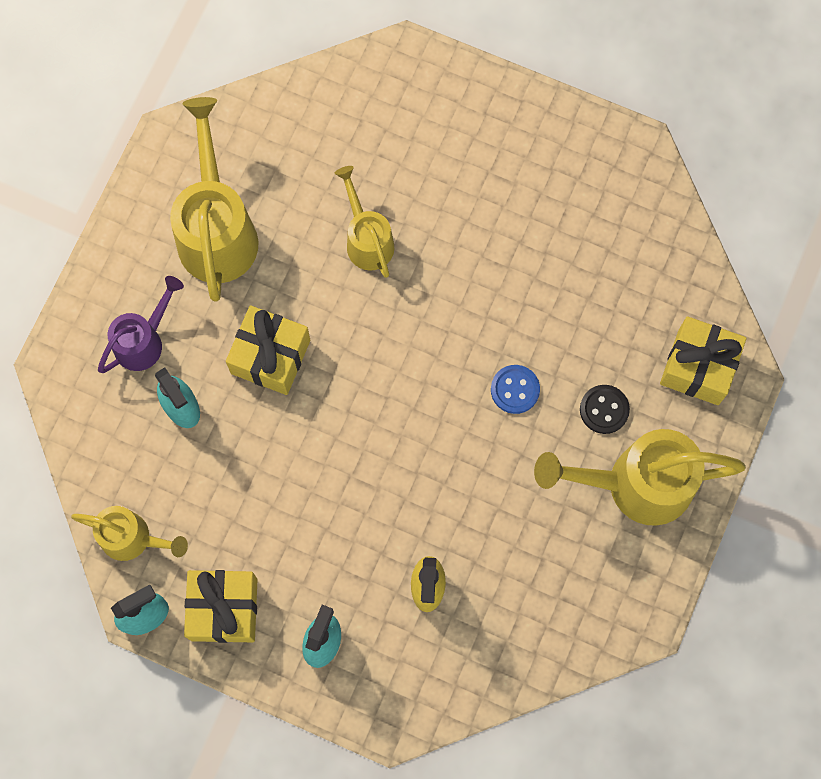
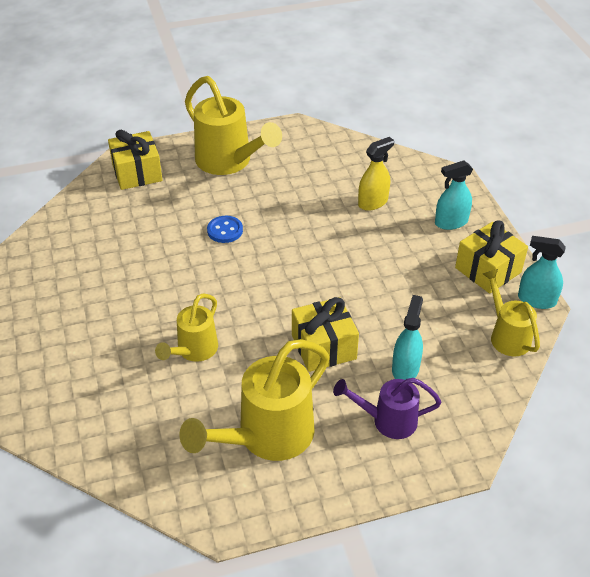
camera: 130 degrees left, 30 degrees down
black button [580,385,630,434] -> none

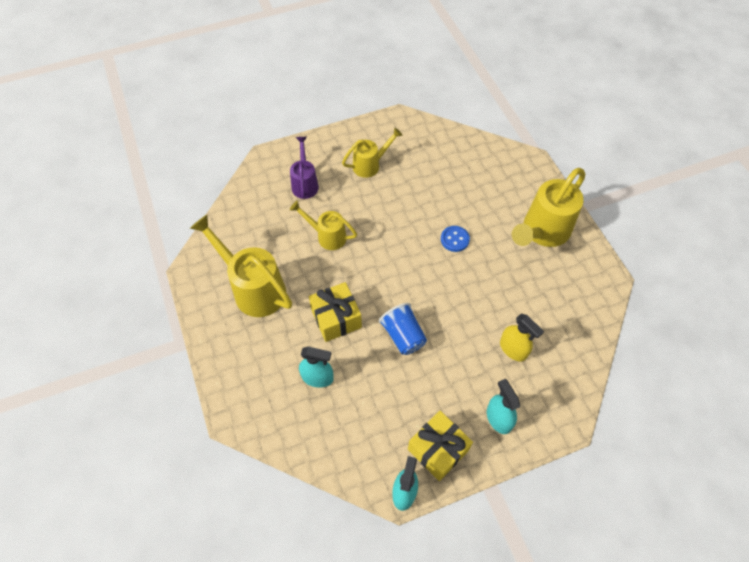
camera: 85 degrees right, 15 degrees up
yellow gift [108,130,162,190] -> none
purple watering can [333,378,441,439] -> purple watering can moved to [290,137,319,199]
yellow watering can [483,269,540,357] -> yellow watering can moved to [342,128,403,178]
none -> blue cup [379,303,427,355]

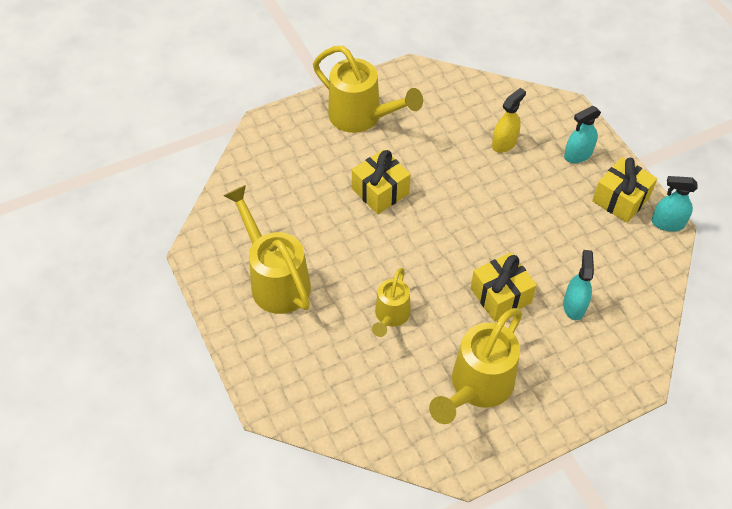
camera: 95 degrees left, 5 degrees down
purple watering can [290,137,319,199] -> none
yellow watering can [342,128,403,178] -> yellow watering can [223,185,311,314], size x1.70
blue cup [379,303,427,355] -> none
blue button [441,226,470,252] -> yellow gift [352,149,411,214]

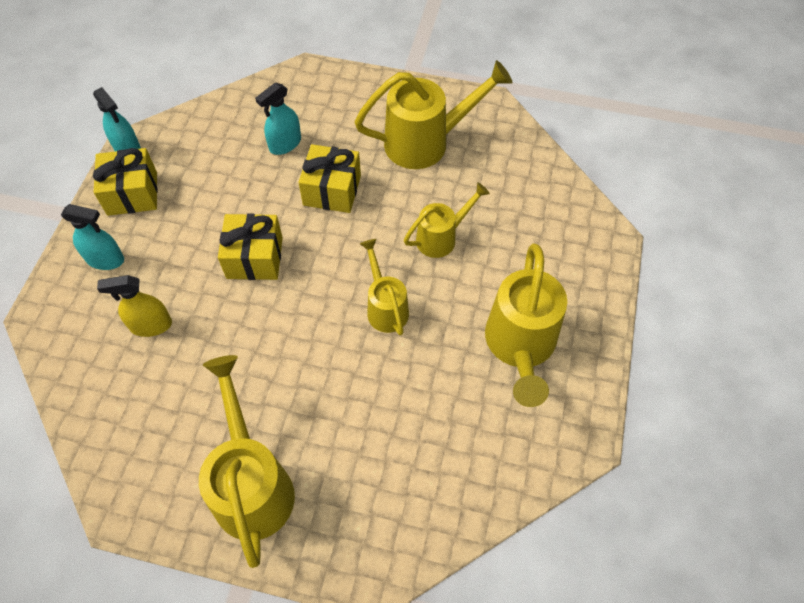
camera: 140 degrees left, 5 degrees up
yellow gift [352,149,411,214] -> yellow gift moved to [218,213,283,280]
none -> yellow watering can [360,239,409,336]

